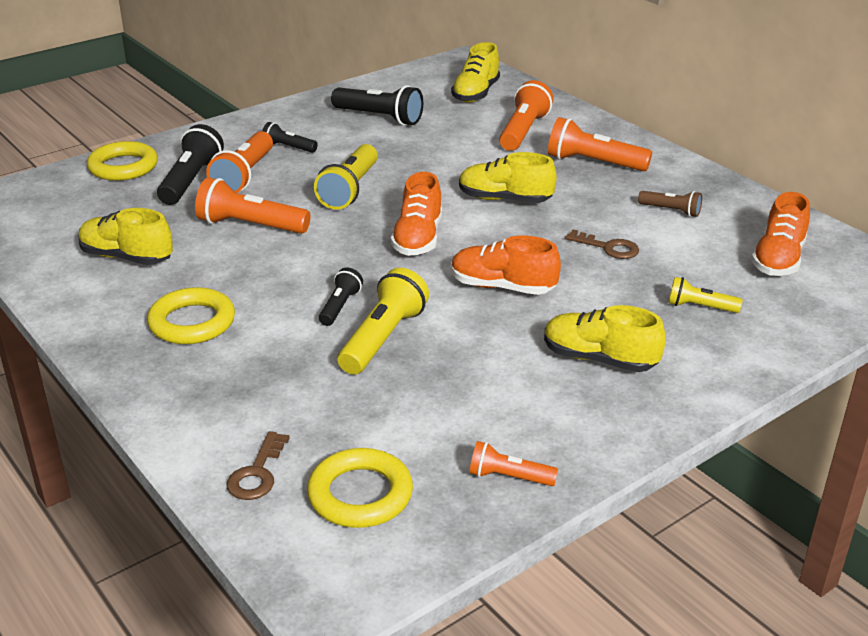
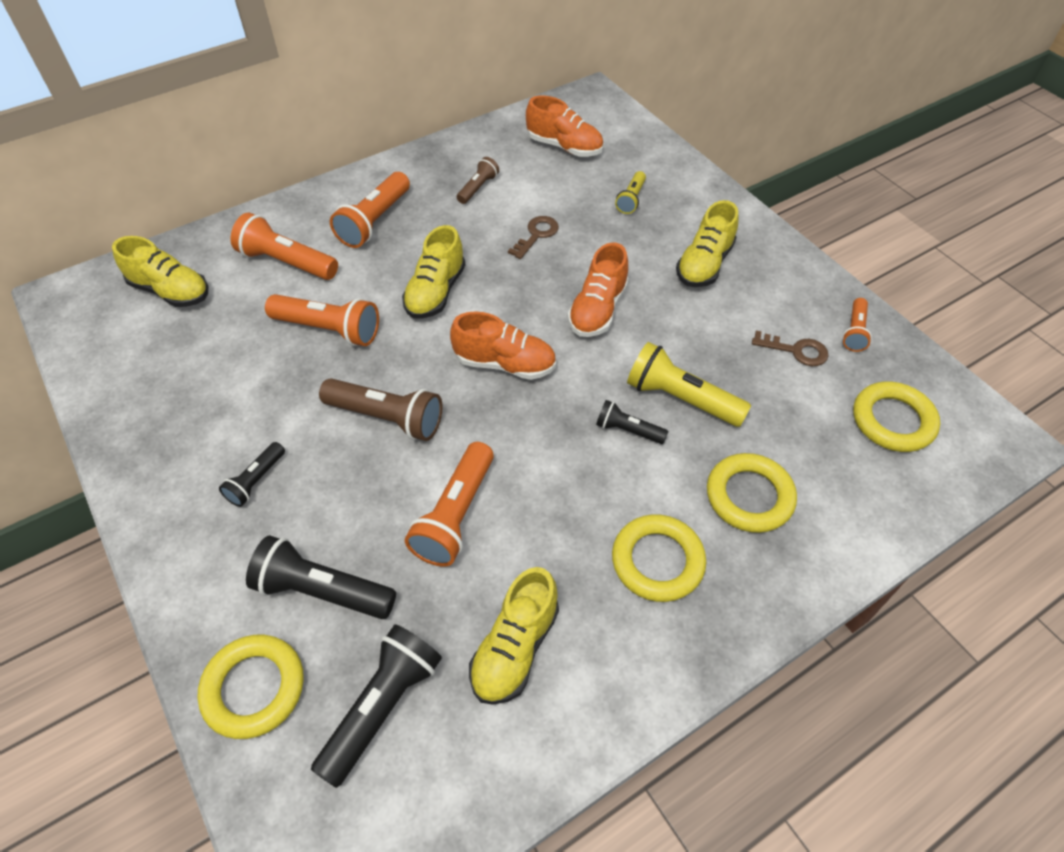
camera: 85 degrees left, 20 degrees up
orange flashlight [206,131,273,193] -> orange flashlight moved to [265,294,379,346]
brown key [227,431,290,500] -> brown key moved to [752,331,828,366]
yellow flashlight [314,144,378,210] -> brown flashlight [319,378,443,441]
black flashlight [331,85,423,126] -> black flashlight moved to [311,624,442,788]
none -> yellow ring [707,453,797,533]

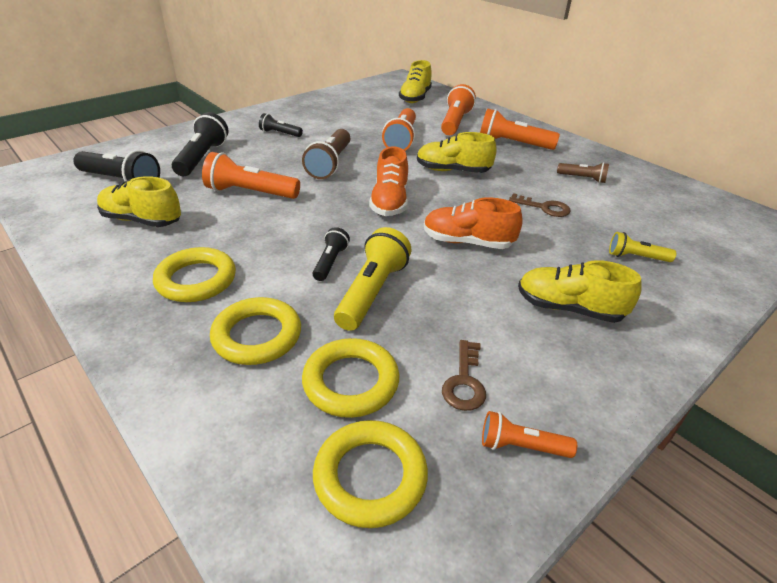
camera: 80 degrees right, 15 degrees down
yellow ring [197,635,304,739] -> yellow ring moved to [302,338,399,418]
orange shoe [526,95,604,157] -> none

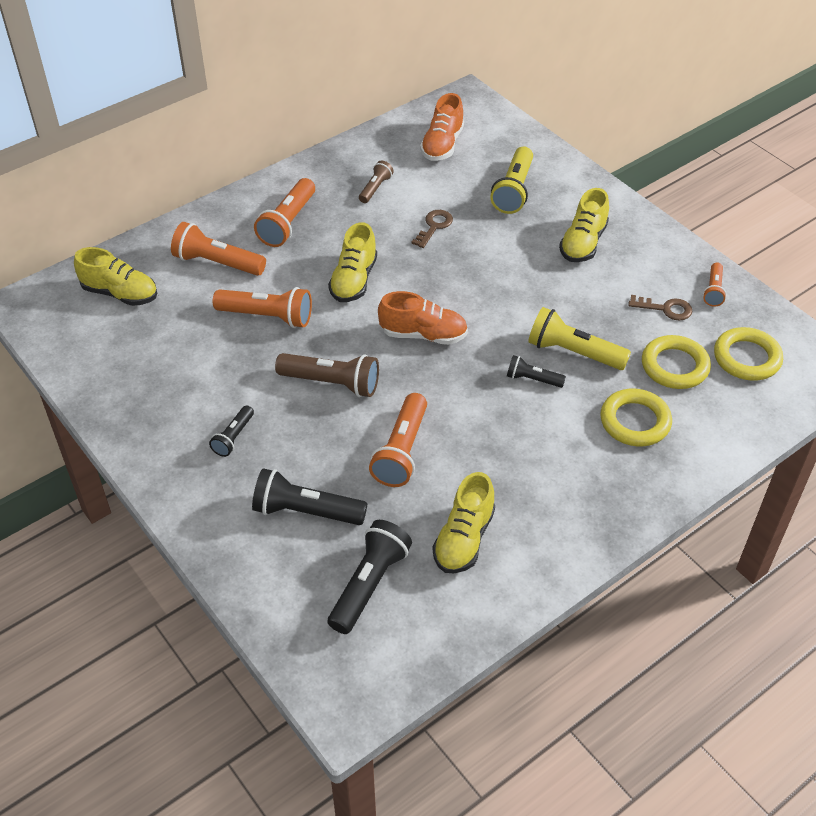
camera: 85 degrees left, 10 degrees up
yellow ring [153,247,236,302] -> none
orange shoe [424,197,523,249] -> orange shoe moved to [420,93,464,161]
yellow flashlight [609,232,676,262] -> yellow flashlight [490,147,533,214], size x1.76

